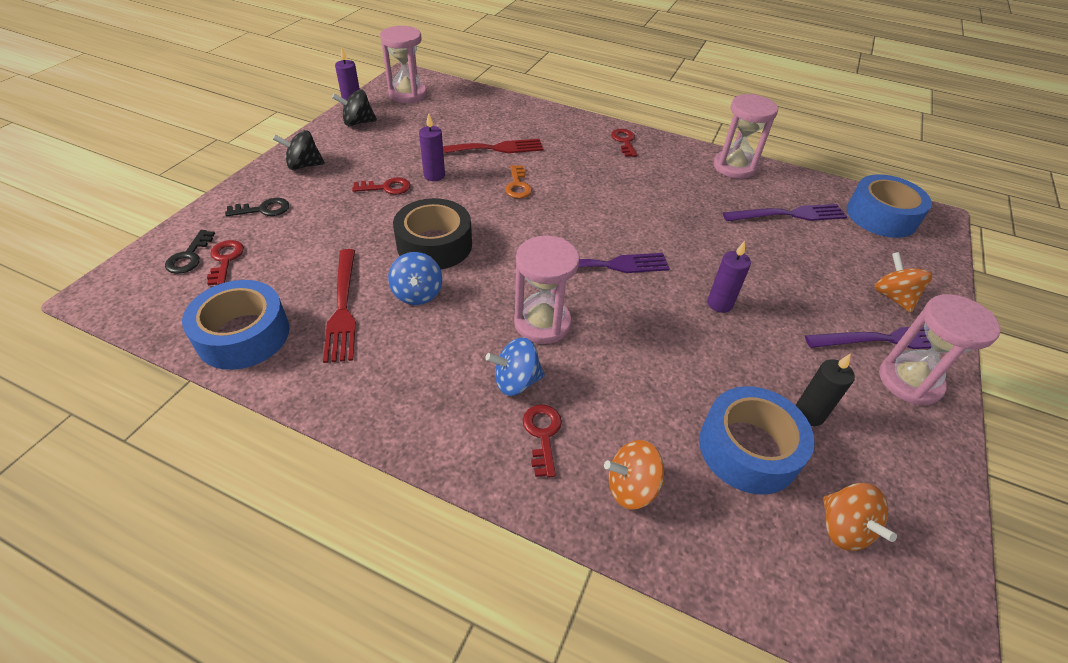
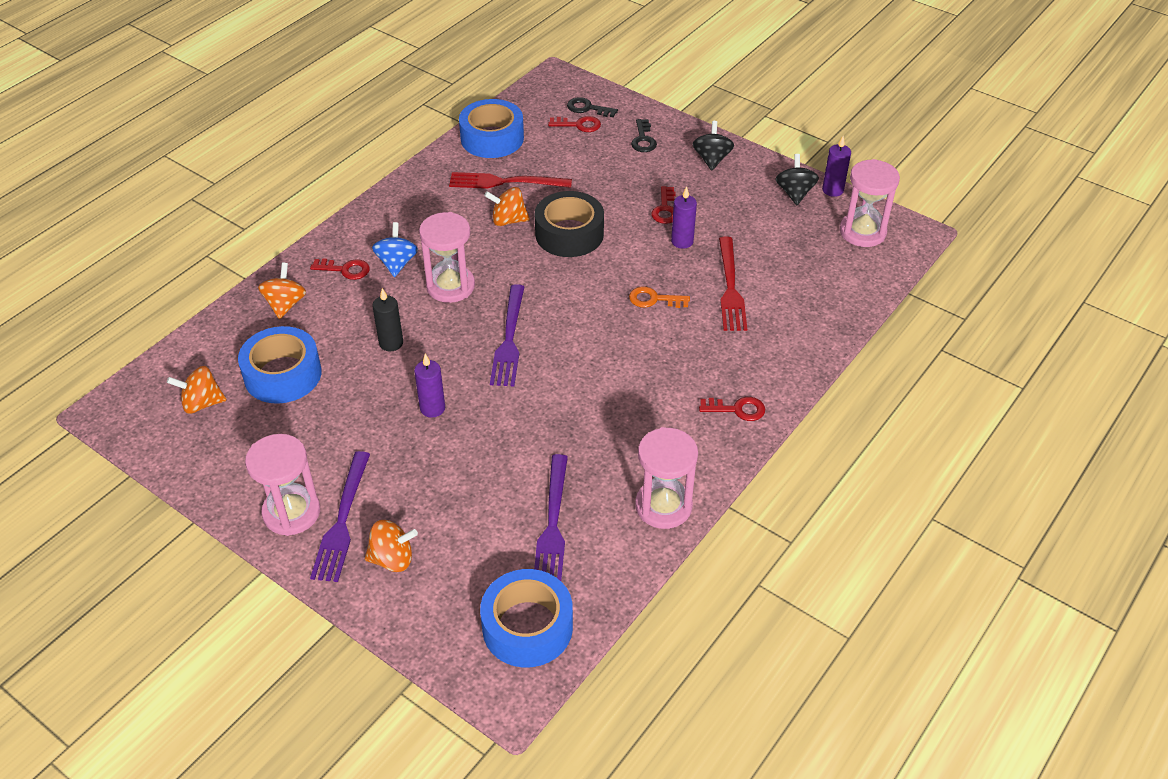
camera: 105 degrees right, 0 degrees up
blue spinning top [388,252,442,305] -> orange spinning top [484,187,530,226]
black candle [795,353,855,426] -> black candle moved to [372,288,403,351]

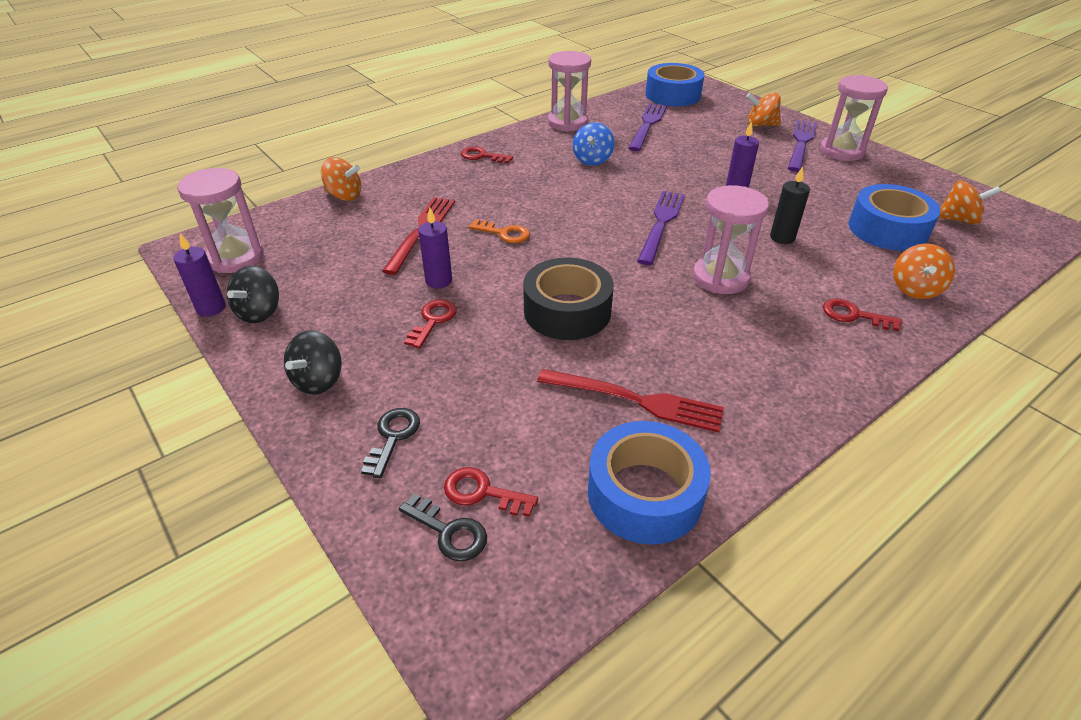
camera: 165 degrees left, 5 degrees down
blue spinning top [372,222,418,277] -> blue spinning top moved to [573,122,615,166]
orange spinning top [484,187,530,226] -> orange spinning top moved to [321,157,361,201]

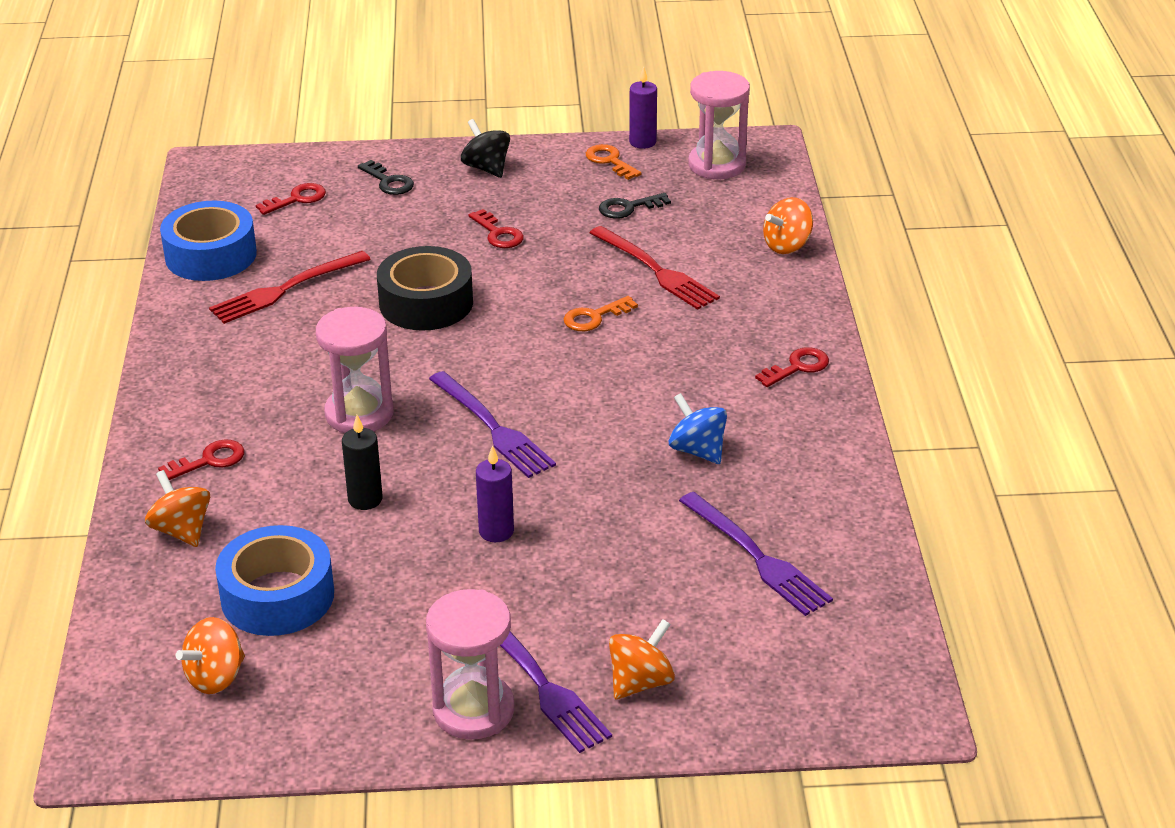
camera: 125 degrees right, 5 degrees down
black spinning top [227,266,279,323] -> orange key [586,144,641,180]
black key [399,493,487,562] -> black key moved to [599,193,671,219]
purple candle [418,207,452,288] -> none
pink hourglass [548,51,591,132] -> none
blue tape [645,63,705,107] -> none

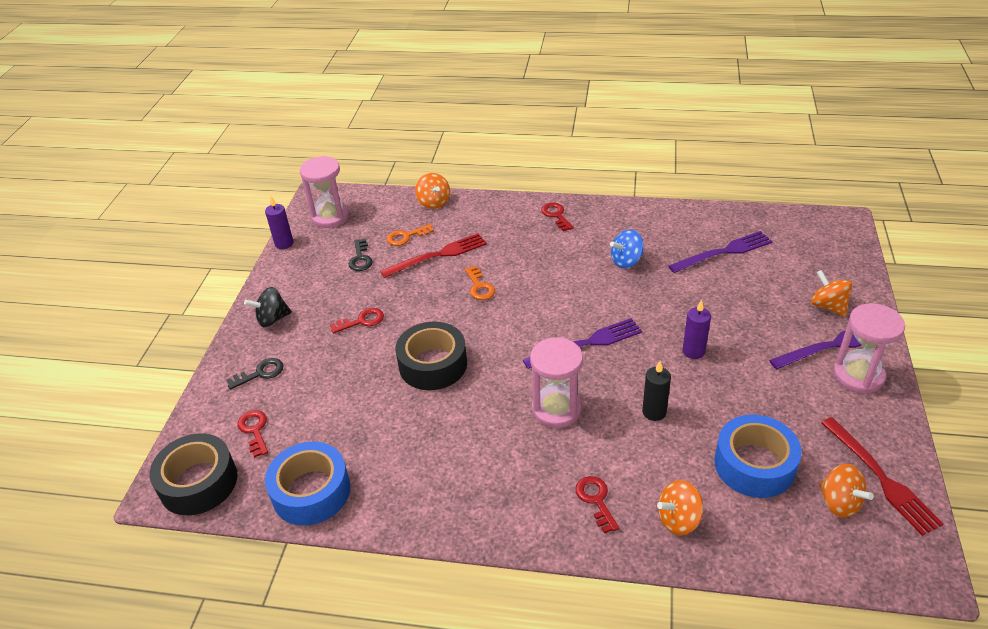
camera: 75 degrees left, 5 degrees up
red fork [209,251,371,324] -> red fork moved to [821,417,944,536]
orange key [586,144,641,180] -> orange key moved to [387,224,434,246]
none -> black tape [150,433,237,515]

